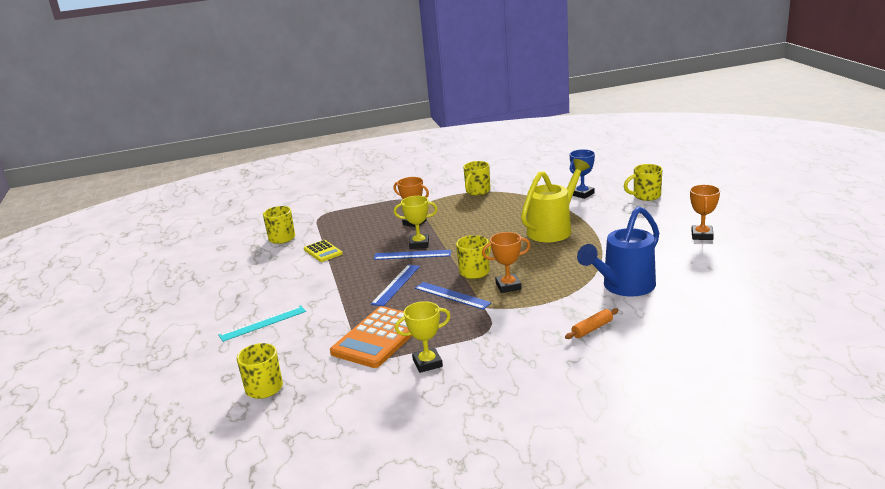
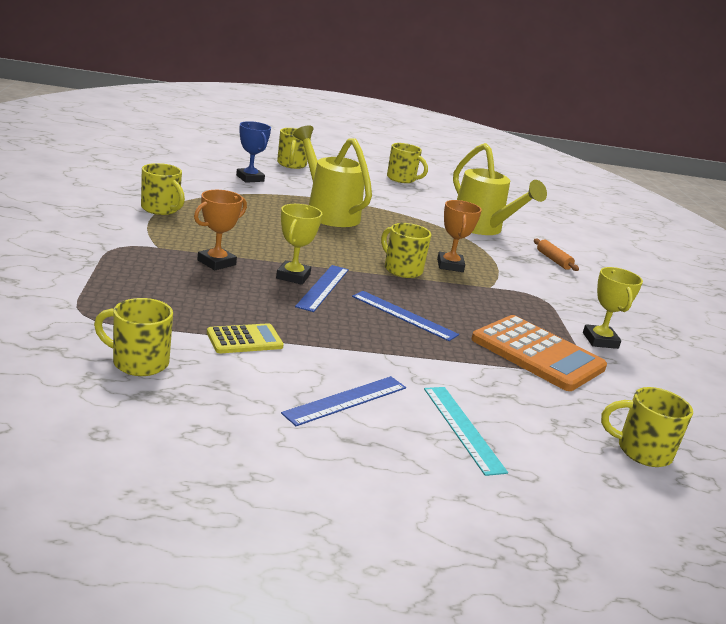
camera: 85 degrees left, 0 degrees up
blue ruler [415,282,492,310] -> blue ruler moved to [281,376,406,426]
blue watering can [577,206,659,297] -> yellow watering can [453,143,547,235]
orange trophy [690,184,720,240] -> yellow mug [387,143,428,183]

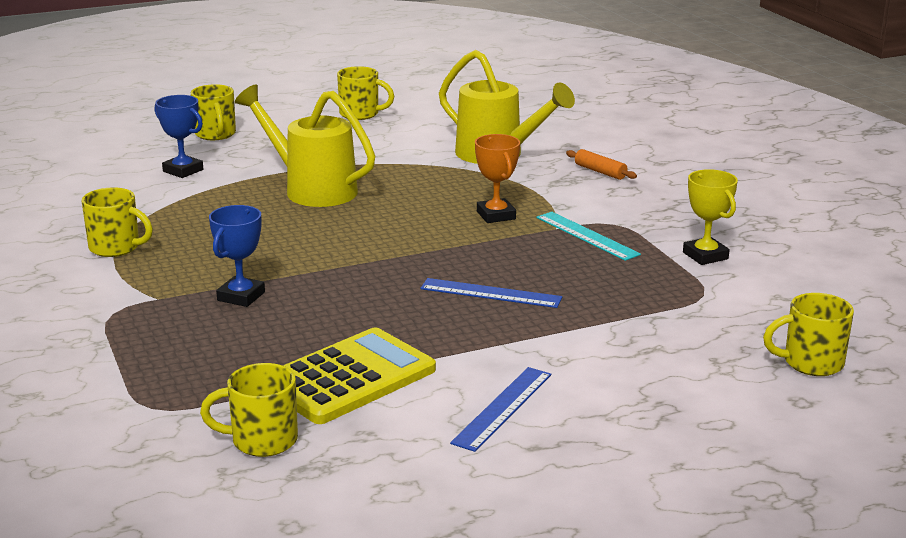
camera: 15 degrees left, 0 degrees up
orange trophy [194,190,247,270] -> blue trophy [209,205,265,307]
yellow calculator [207,323,284,353] -> yellow calculator [283,327,436,424], size x1.87
yellow trophy [276,204,322,285] -> none
blue ruler [295,265,349,312] -> none
yellow mug [381,223,431,278] -> none
turquoise ruler [424,387,508,476] -> turquoise ruler moved to [536,212,641,261]
orange calculator [471,315,607,391] -> none

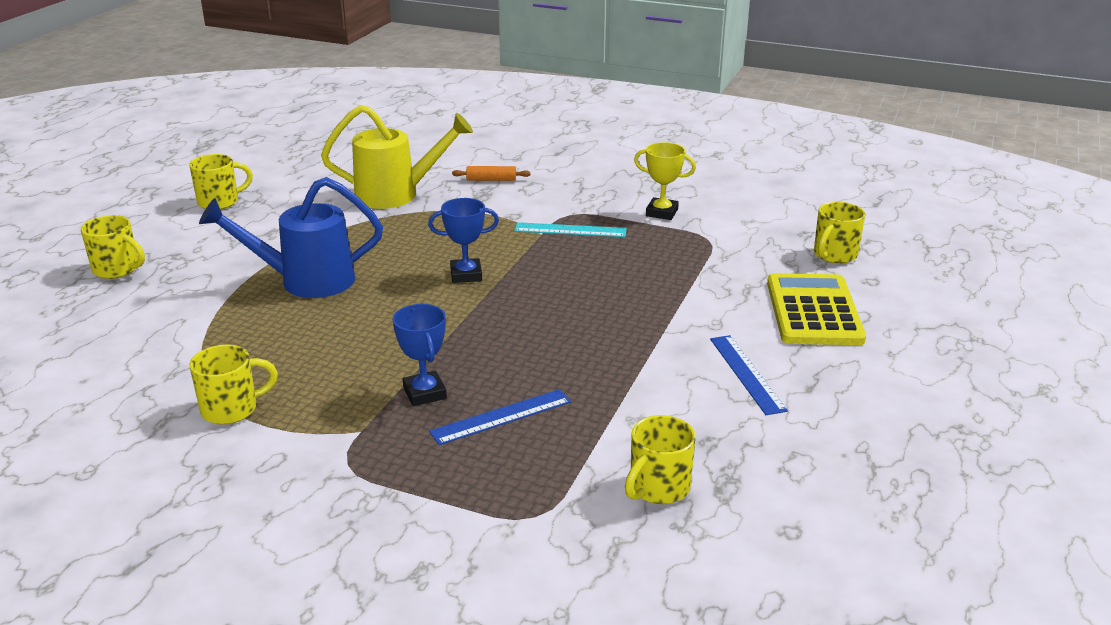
camera: 45 degrees left, 5 degrees up
blue trophy [155,95,203,178] -> blue trophy moved to [428,198,499,283]
yellow watering can [235,84,375,207] -> blue watering can [199,177,383,298]
yellow calculator [283,327,436,424] -> yellow calculator moved to [767,273,866,345]
blue ruler [420,278,562,308] -> blue ruler moved to [429,389,571,445]
orange trophy [475,134,520,223] -> none

